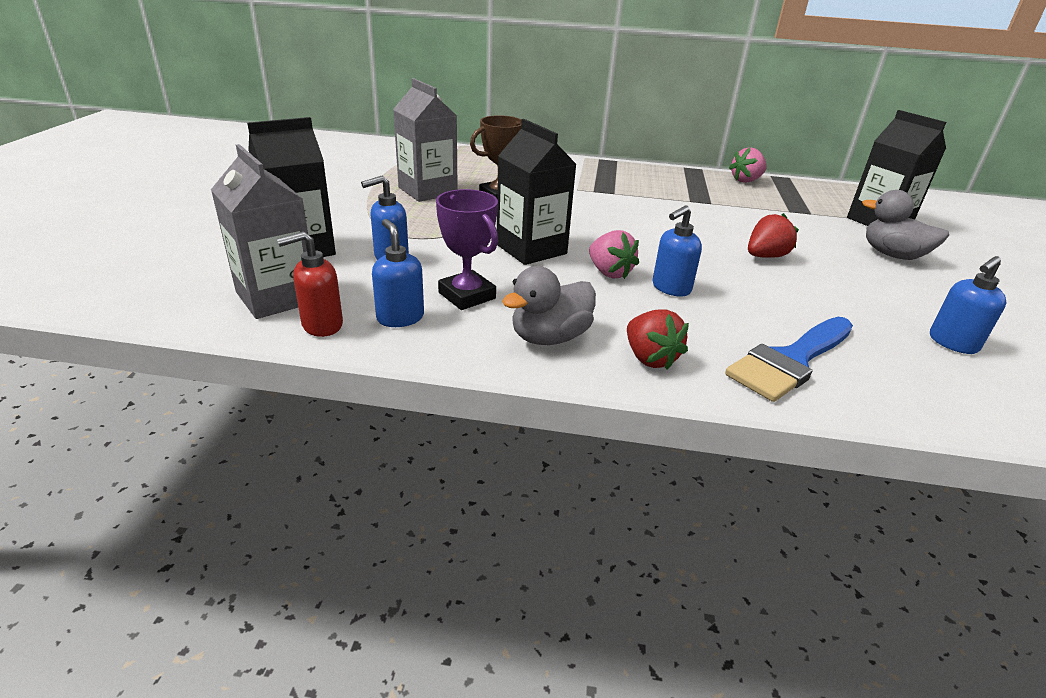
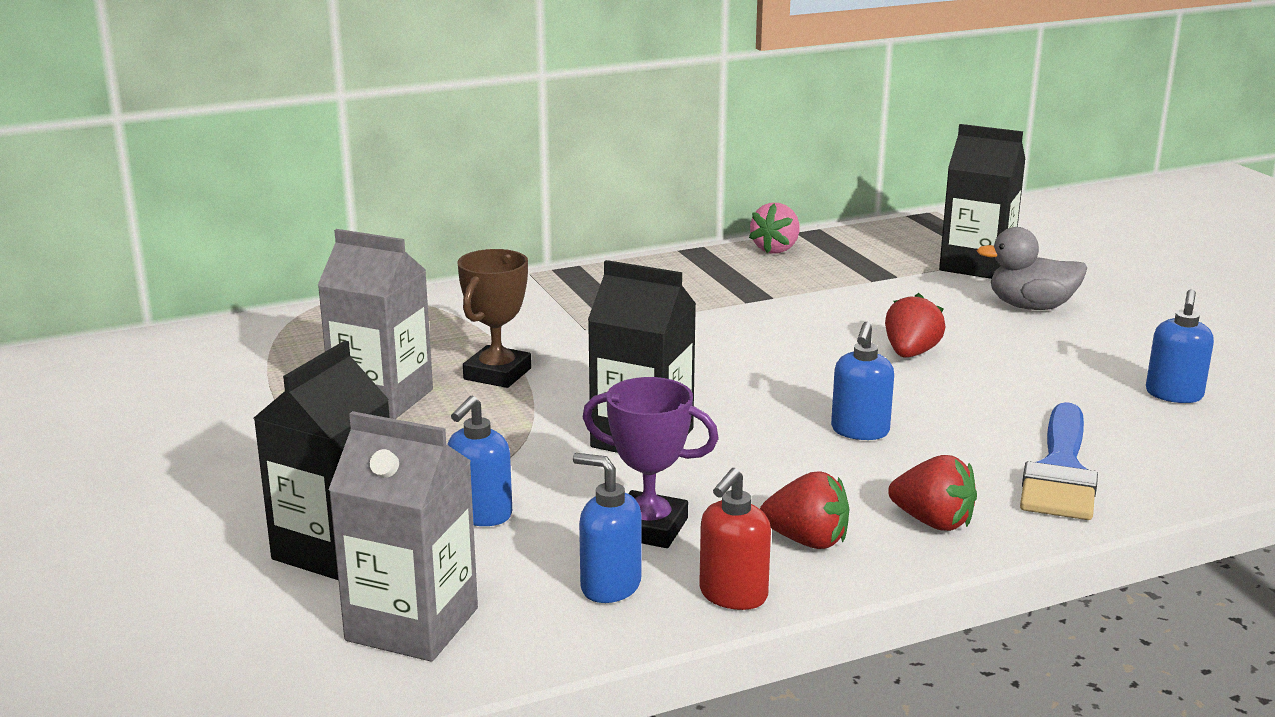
camera: 30 degrees left, 10 degrees down
red soap dispenser [277,231,343,337] -> red soap dispenser moved to [699,468,771,610]
grey duck [502,266,596,345] -> red strawberry [760,472,849,549]
pink strawberry [589,230,639,279] -> none

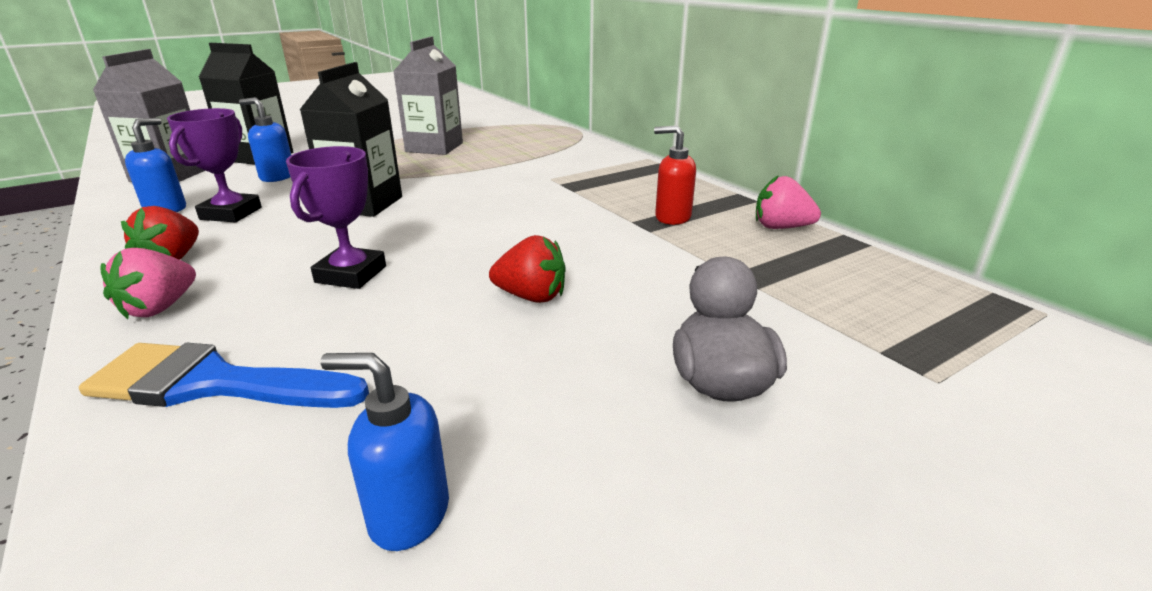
camera: 80 degrees right, 5 degrees up
brown trophy [457,249,531,388] -> none
red soap dispenser [699,468,771,610] -> red soap dispenser moved to [654,125,696,225]
blue soap dispenser [831,322,894,440] -> purple trophy [286,146,386,289]
red strawberry [888,455,977,531] -> pink strawberry [100,248,196,319]
black carton [939,124,1026,279] -> none

